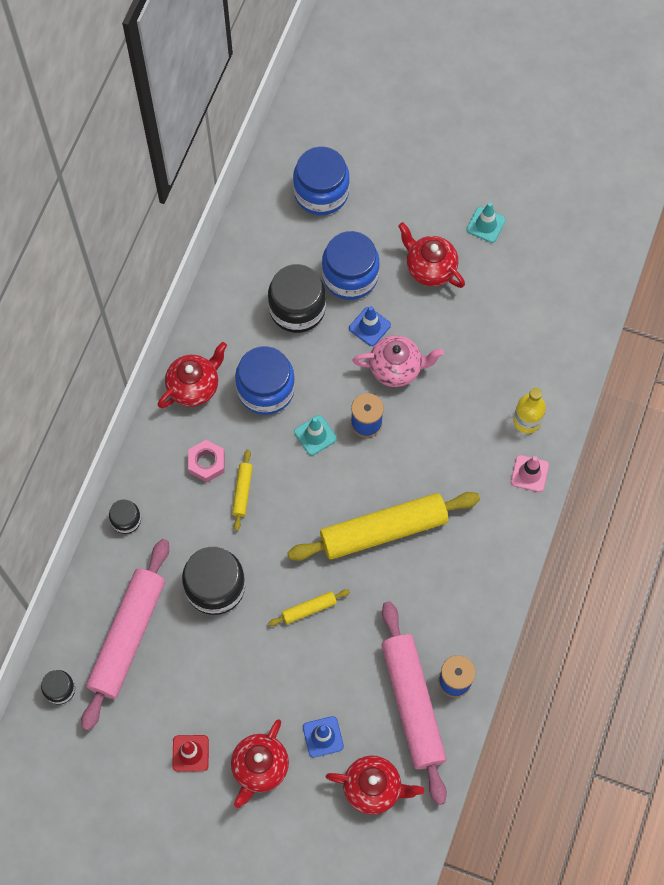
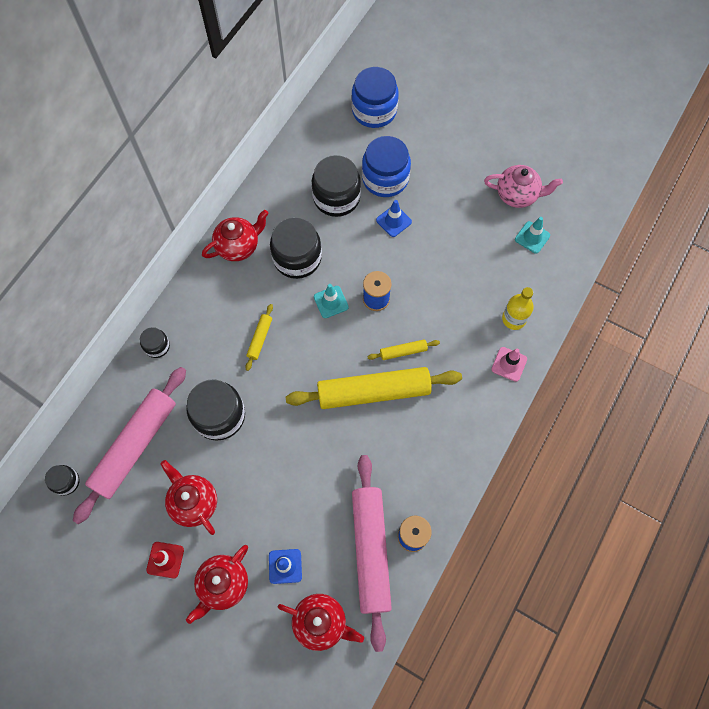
camera: 10 degrees right, 0 degrees up
pink nut [188,440,225,482] -> none
blue jar [235,346,295,415] -> black jar [270,217,322,279]
yellow rolling pin [268,589,350,626] -> yellow rolling pin moved to [367,339,440,360]
pink teapot [353,335,444,387] -> pink teapot moved to [484,165,563,208]
red teapot [398,222,465,288] -> red teapot moved to [160,460,217,535]
turquoise traffic cone [466,202,506,243] -> turquoise traffic cone moved to [515,217,550,254]

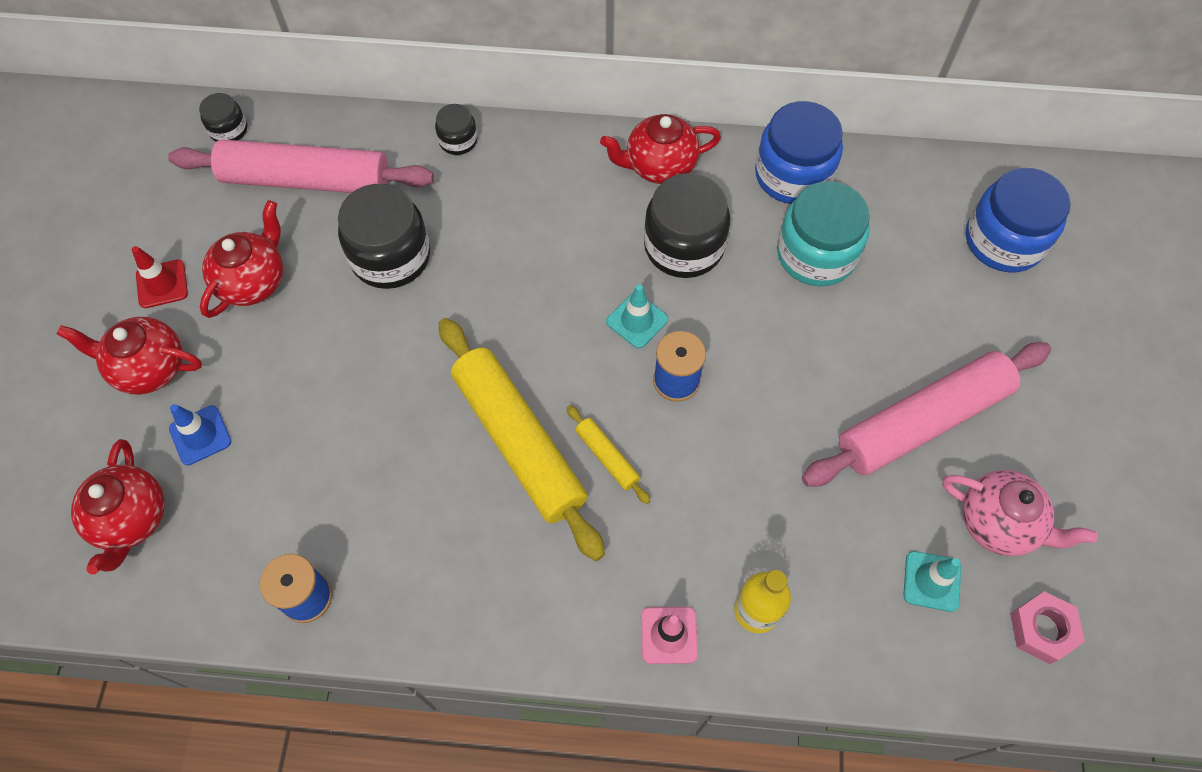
camera: 65 degrees right, 5 degrees down
red teapot [202,210,269,261] -> red teapot turned 135 degrees clockwise [600,114,721,184]
yellow rolling pin [246,304,273,371] -> none
black jar [312,155,361,217] -> turquoise jar [777,181,870,286]
pink rolling pin [352,455,392,652] -> pink rolling pin moved to [802,342,1051,487]
blue jar [362,136,411,197] -> blue jar moved to [755,101,843,204]
blue traffic cone [376,200,412,237] -> none
pink teapot [484,165,563,208] -> pink teapot turned 45 degrees counterclockwise [942,470,1098,556]
none -> pink nut [1010,591,1085,664]

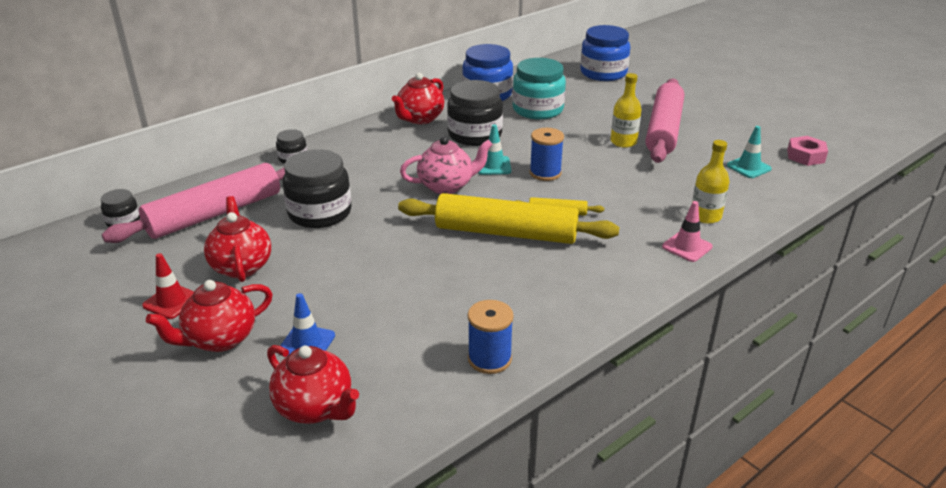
camera: 45 degrees left, 30 degrees down
pink teapot [942,470,1098,556] -> pink teapot moved to [400,136,493,194]
none -> yellow bottle [610,73,641,148]

